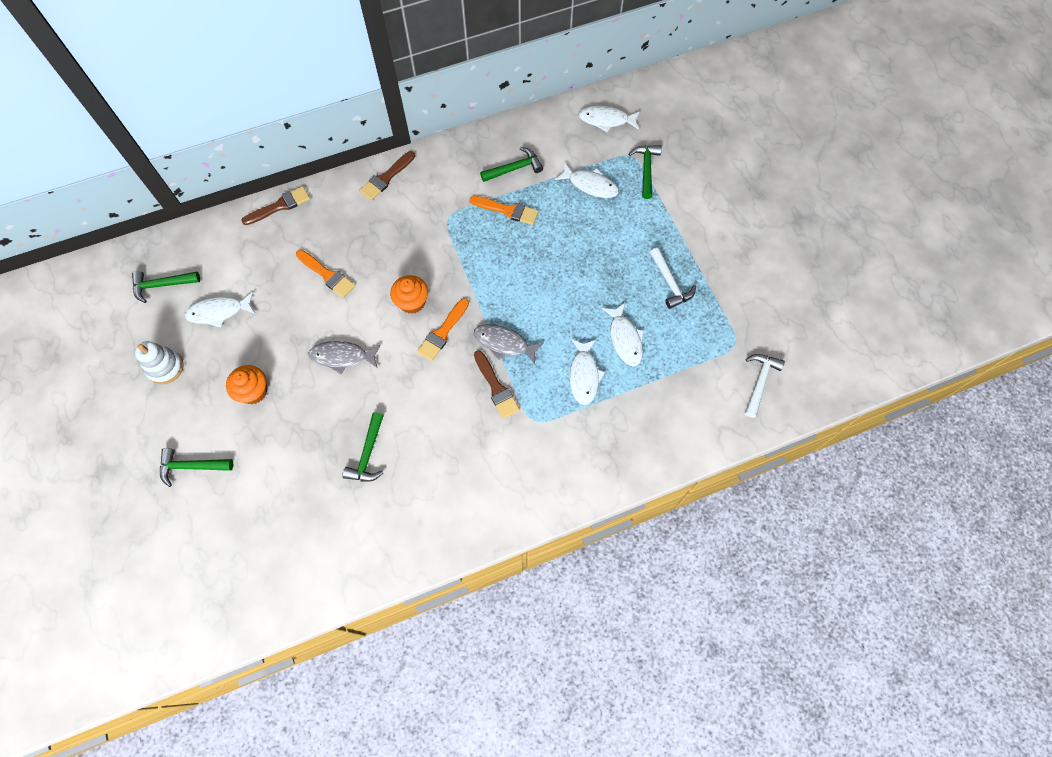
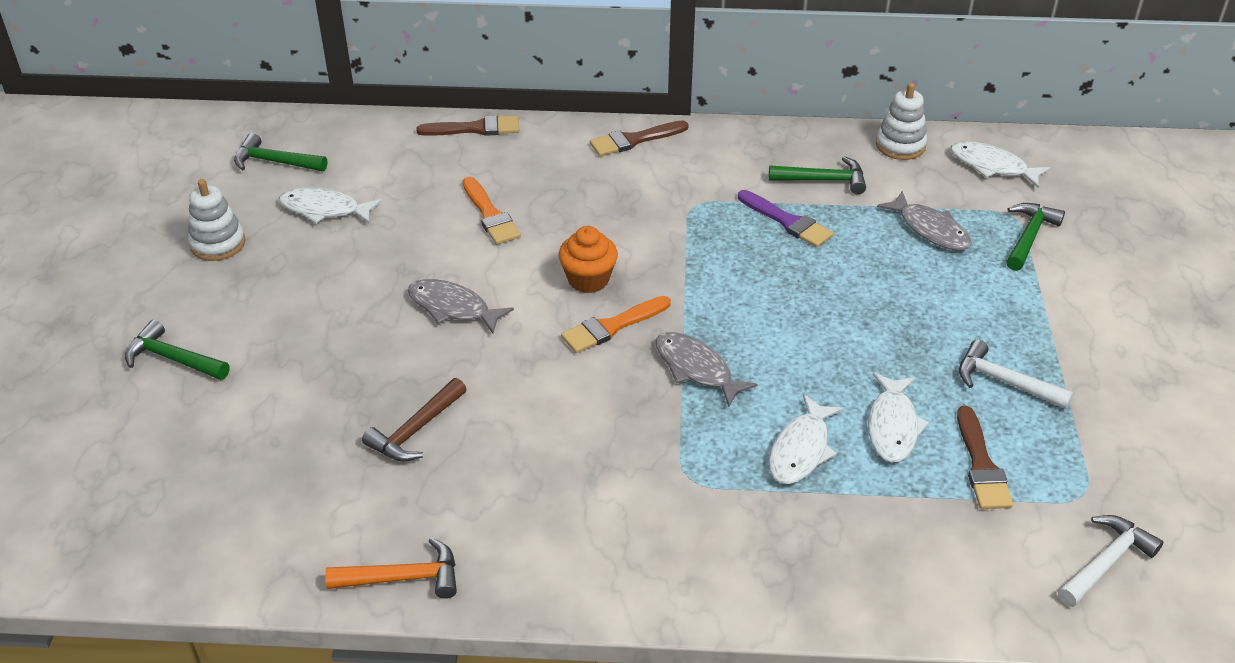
camera: 25 degrees right, 25 degrees down
orange cupcake [226,365,267,404] -> none
green hammer [342,412,384,482] -> brown hammer [362,378,467,462]
orange brush [470,196,539,225] -> purple brush [738,190,834,248]
brown brush [474,350,520,419] -> brown brush moved to [957,406,1013,509]
white fish [555,162,619,198] -> grey fish [877,191,972,251]
white hammer [650,248,696,309] -> white hammer turned 120 degrees clockwise [959,340,1073,409]
none -> orange hammer [325,537,457,599]
none -> white stacking toy [876,83,927,160]

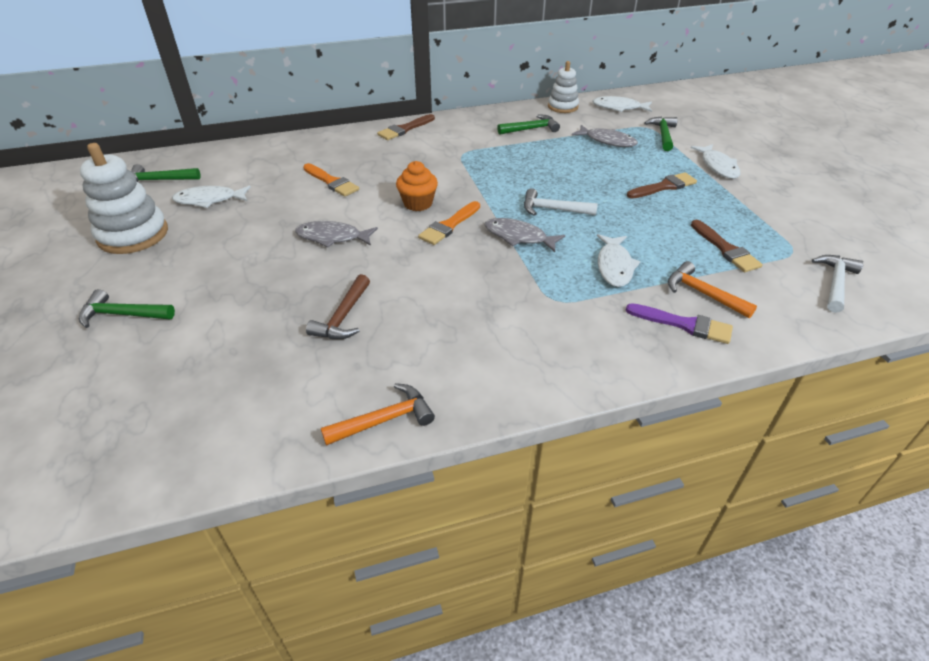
camera: 20 degrees left, 0 degrees up
white stacking toy [188,179,246,261] -> white stacking toy [80,143,168,254], size x1.60
brown brush [416,115,519,136] -> brown brush moved to [627,172,697,198]
purple brush [738,190,834,248] -> purple brush moved to [626,303,733,344]
white fish [868,373,929,462] -> white fish moved to [691,144,740,179]
white hammer [959,340,1073,409] -> white hammer moved to [524,188,598,216]
none -> orange hammer [668,261,757,318]

